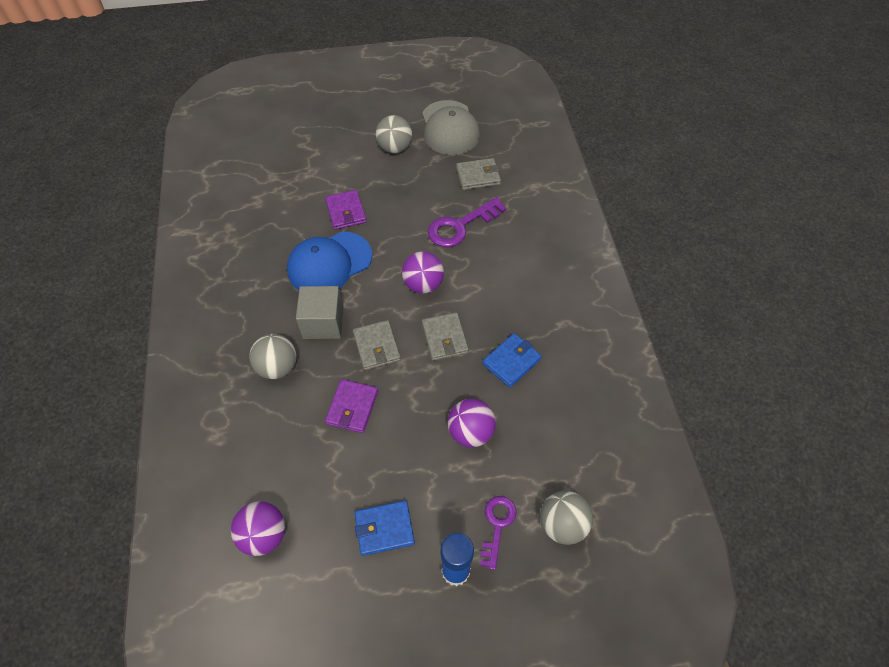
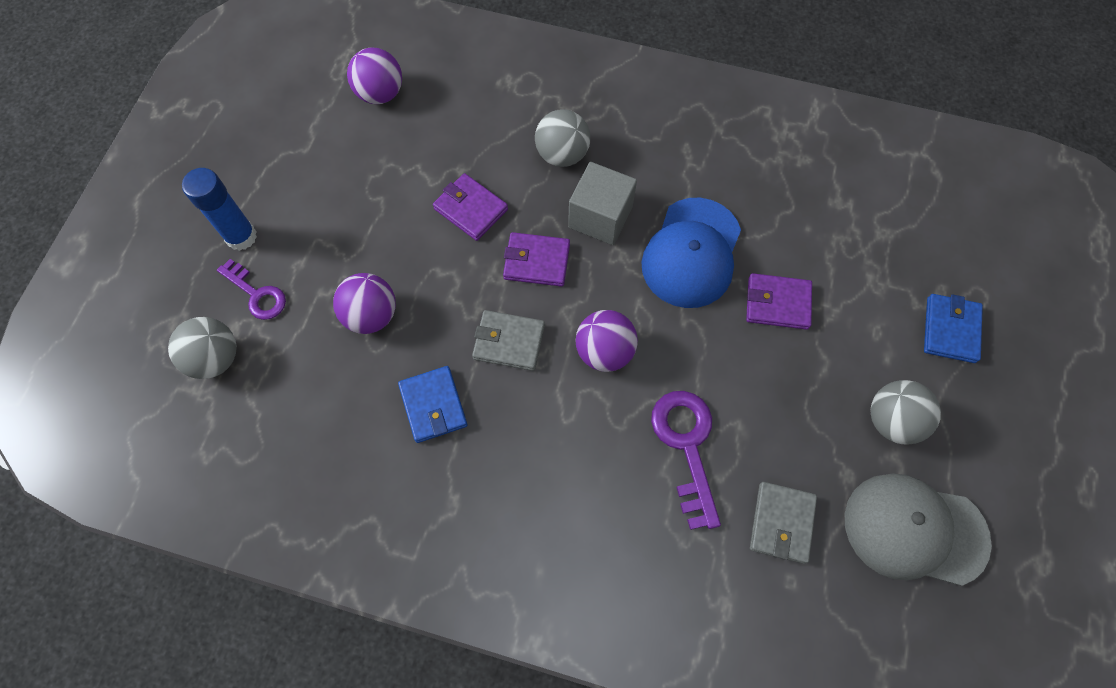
camera: 115 degrees right, 10 degrees up
blue cap [287,232,372,290] -> blue cap turned 150 degrees counterclockwise [642,198,741,308]
grey wallet [353,320,401,370] -> purple wallet [503,232,570,287]
blue wallet [355,500,415,556] -> blue wallet moved to [924,294,983,363]

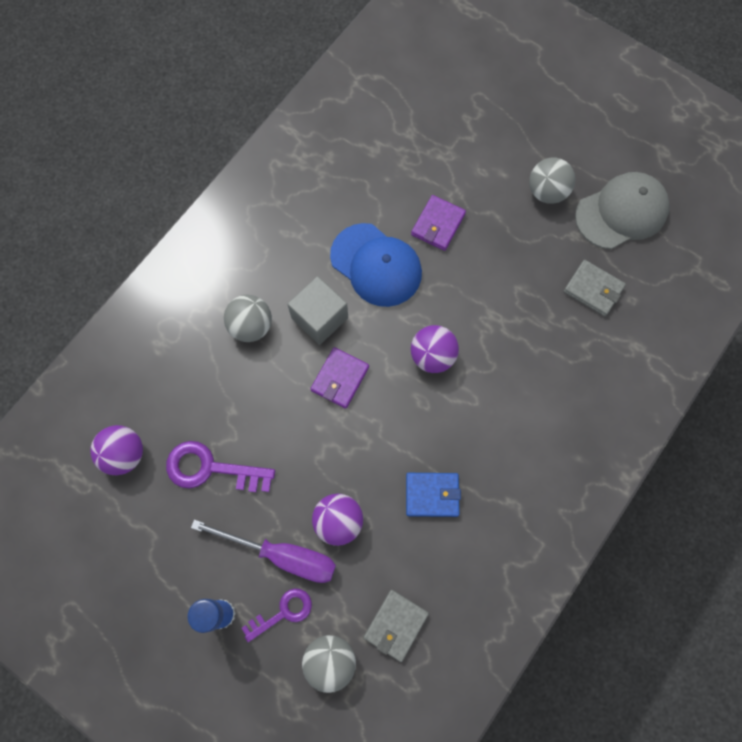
camera: 70 degrees left, 5 degrees up
purple wallet [433,173,508,241] -> none
grey wallet [472,310,545,371] -> grey wallet moved to [364,590,429,662]
purple key [651,391,721,530] -> purple key moved to [166,441,275,492]
grey cap [845,473,992,586] -> grey cap turned 150 degrees counterclockwise [575,172,670,249]
blue wallet [924,294,983,363] -> none
none -> purple screwdriver [191,519,336,583]

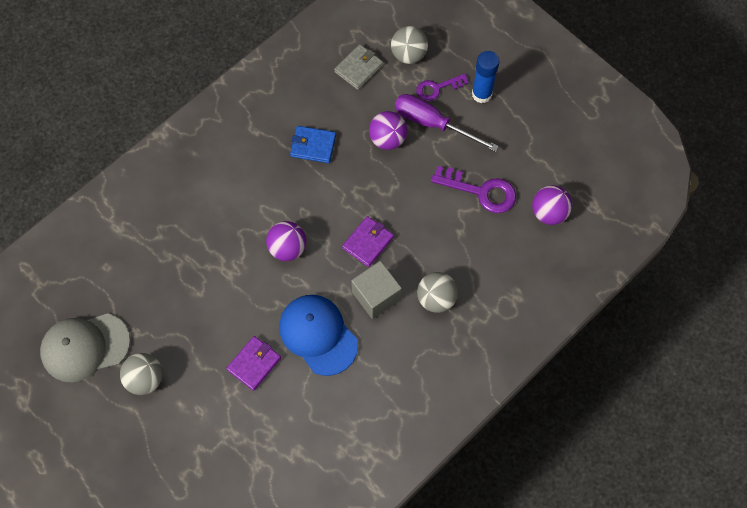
camera: 170 degrees left, 5 degrees down
grey wallet [564,260,626,316] -> none

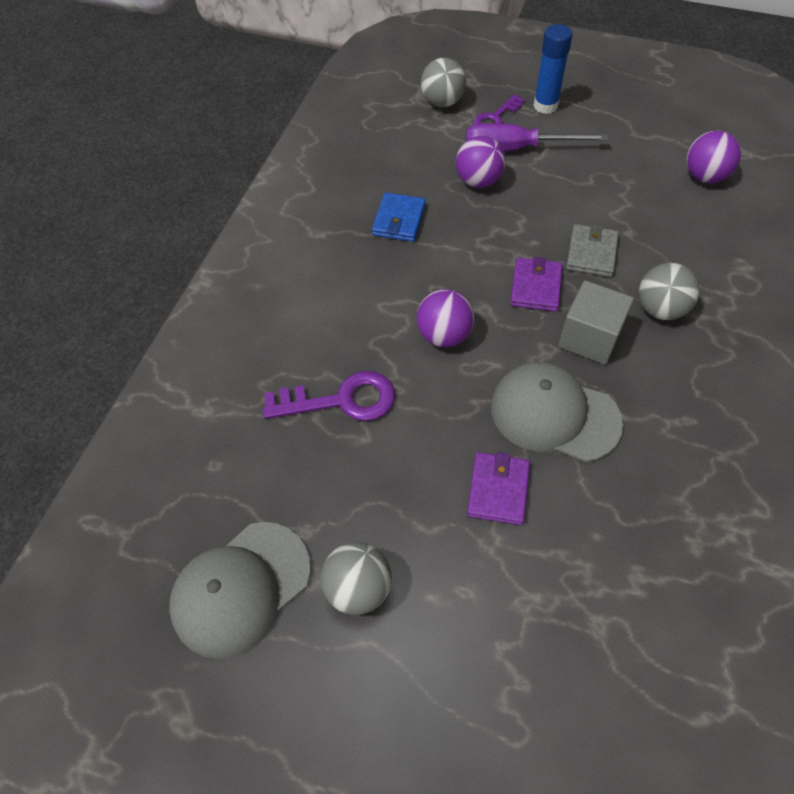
camera: 25 degrees left, 10 degrees down
blue cap [279,295,358,376] -> grey cap [491,362,623,462]
blue wallet [290,126,336,163] -> blue wallet turned 60 degrees counterclockwise [372,193,426,242]
grey wallet [334,44,383,90] -> grey wallet moved to [566,224,619,277]
purple key [431,166,516,213] -> purple key moved to [263,371,395,421]

